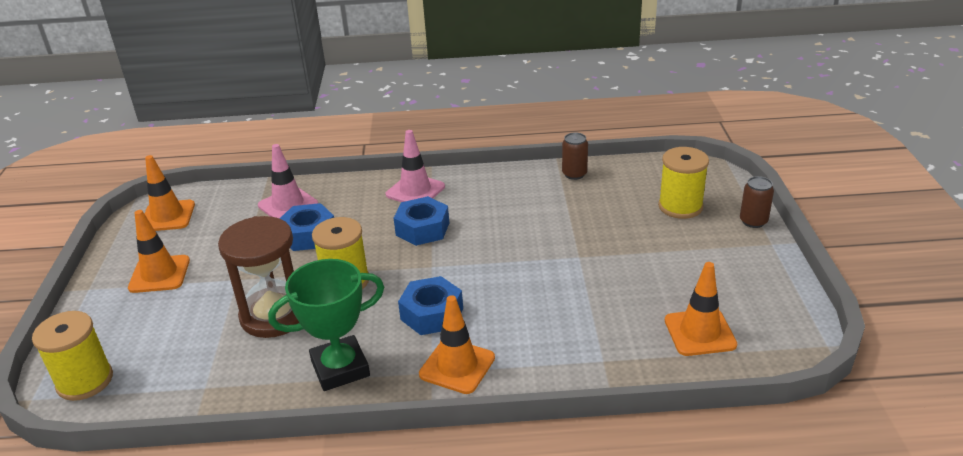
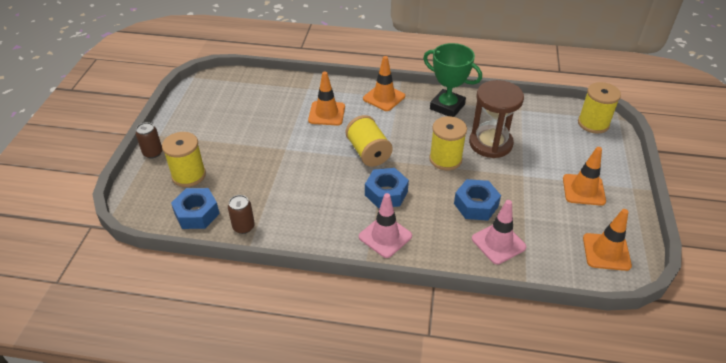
camera: 170 degrees left, 10 degrees up
green trophy [268,259,384,391] -> green trophy turned 45 degrees clockwise [423,43,482,117]
blue nut [398,276,463,335] -> blue nut moved to [171,188,220,229]
orange traffic cone [665,262,737,356] -> orange traffic cone moved to [308,71,345,125]
none -> yellow spool [346,115,392,167]

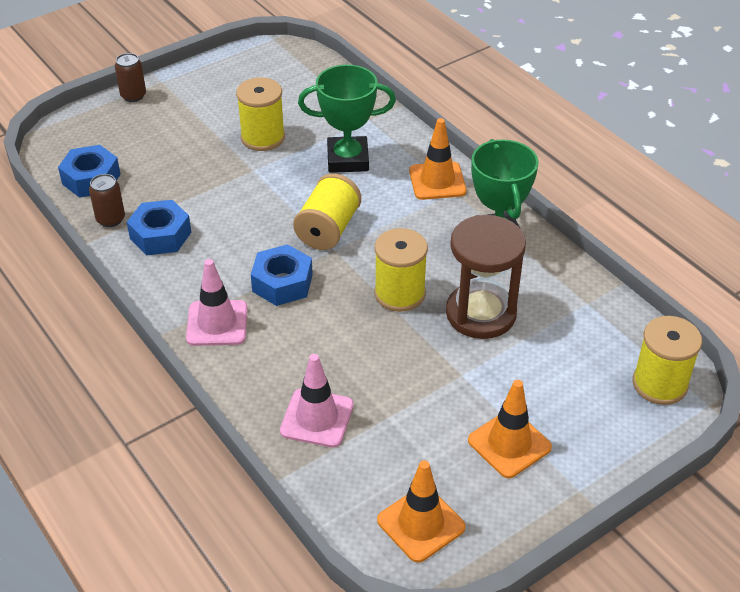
camera: 45 degrees right, 0 degrees up
yellow spool [162,132,206,187] -> yellow spool moved to [236,77,285,151]
orange traffic cone [308,71,345,125] -> green trophy [298,65,396,173]
blue nut [454,179,501,221] -> blue nut moved to [127,200,191,255]

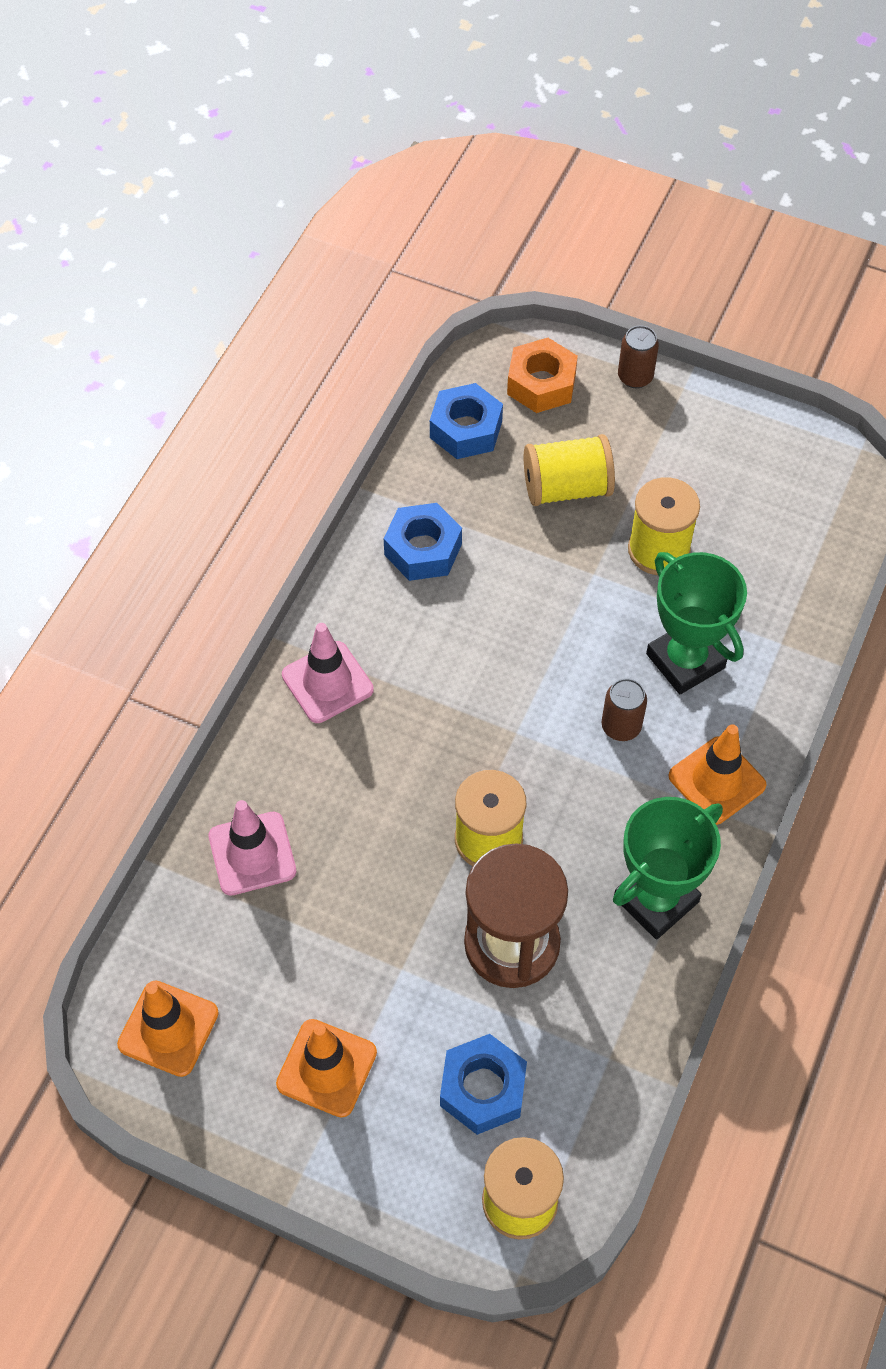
camera: 60 degrees right, 15 degrees up
brown can [89,174,125,227] -> brown can moved to [602,678,647,741]
blue nut [251,244,313,306] -> blue nut moved to [440,1034,527,1135]
yellow spool [293,174,361,250] -> yellow spool moved to [524,434,615,506]
none -> orange nut [507,338,578,413]

